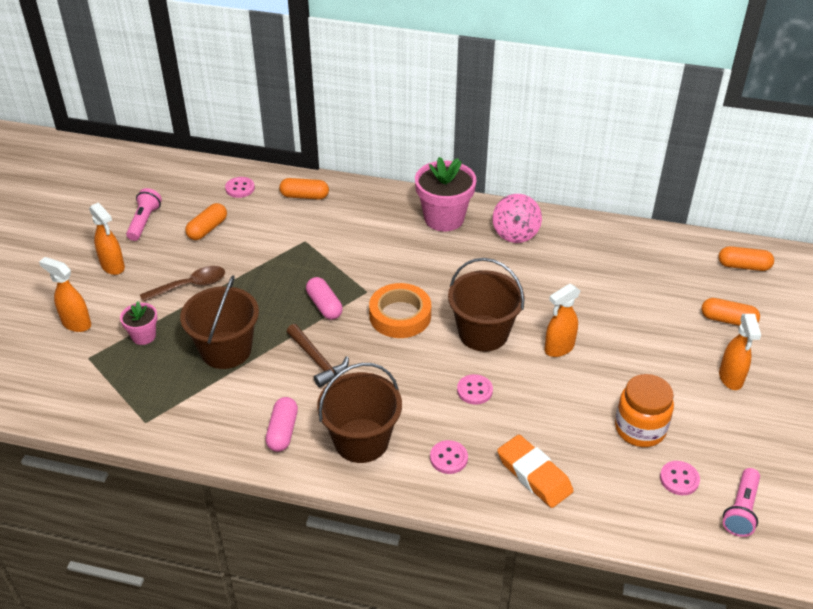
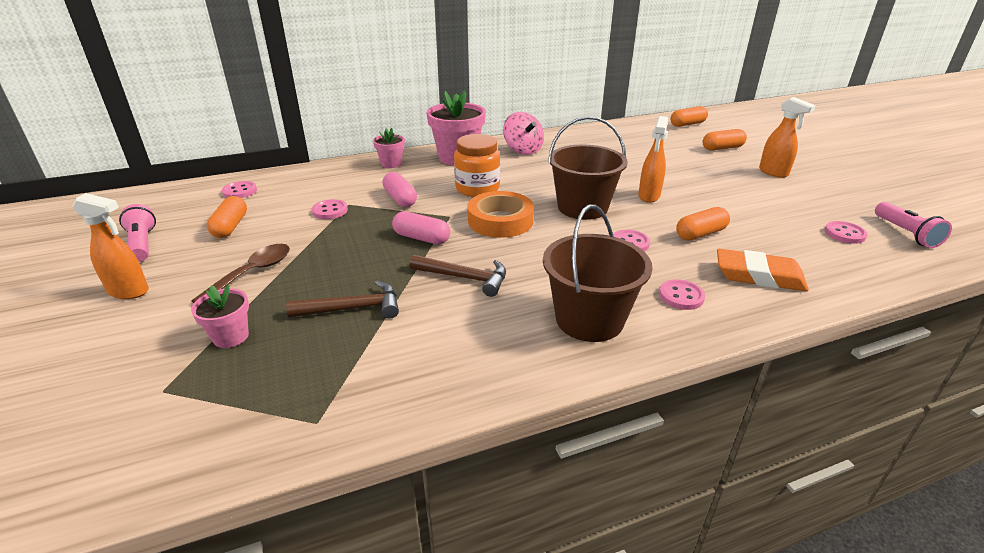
camera: 35 degrees left, 10 degrees down
orange spray bottle [39,257,91,332] -> none
brown bucket [180,275,259,369] -> brown hammer [286,280,399,319]
pink capsule [266,397,298,452] -> pink capsule moved to [382,172,417,207]
orange capsule [279,178,329,200] -> orange capsule moved to [676,207,730,240]
orange jar [615,374,674,447] -> orange jar moved to [454,134,500,197]
none -> pink button [312,199,348,219]
none -> pink flower pot [373,128,405,168]

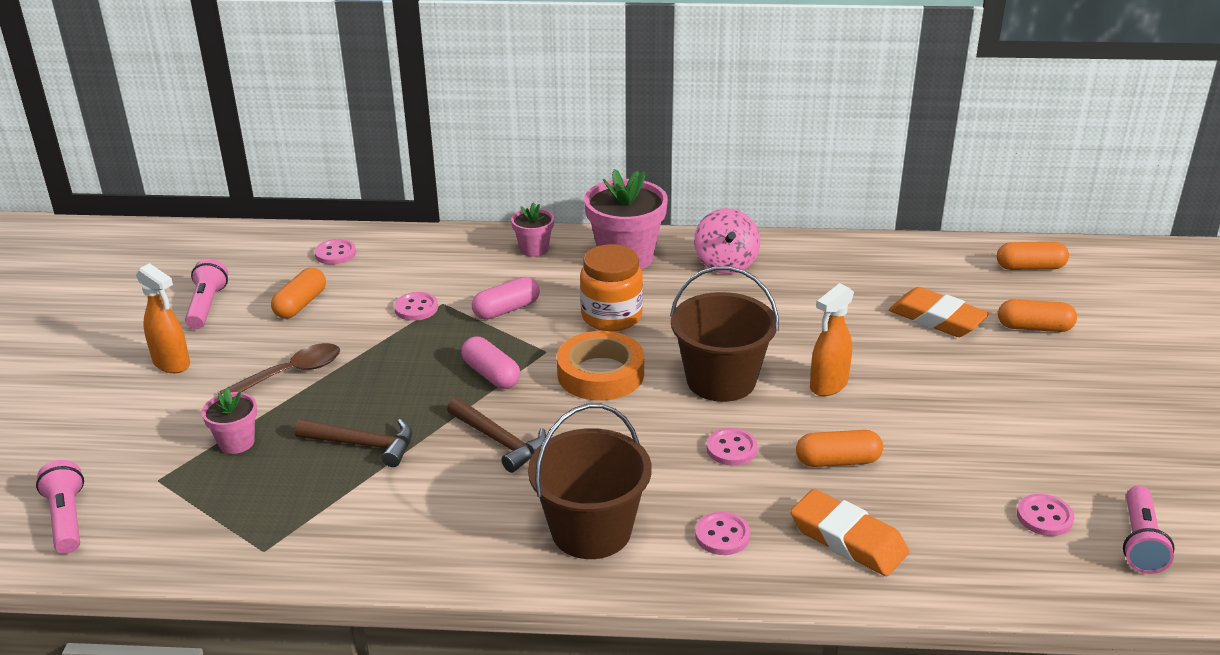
camera: 25 degrees right, 0 degrees up
pink capsule [382,172,417,207] -> pink capsule turned 60 degrees clockwise [472,277,540,320]
orange spray bottle [759,97,816,178] -> none
none -> pink flashlight [36,460,84,554]
none -> orange eraser [889,287,989,337]

